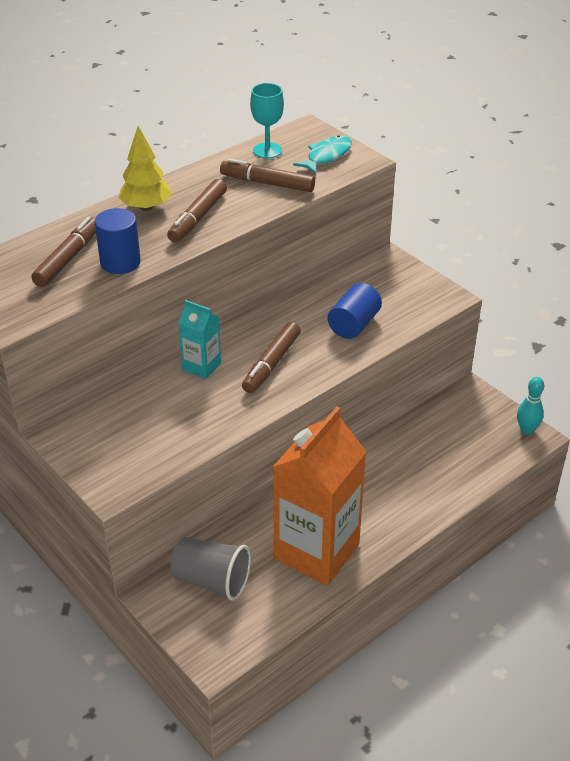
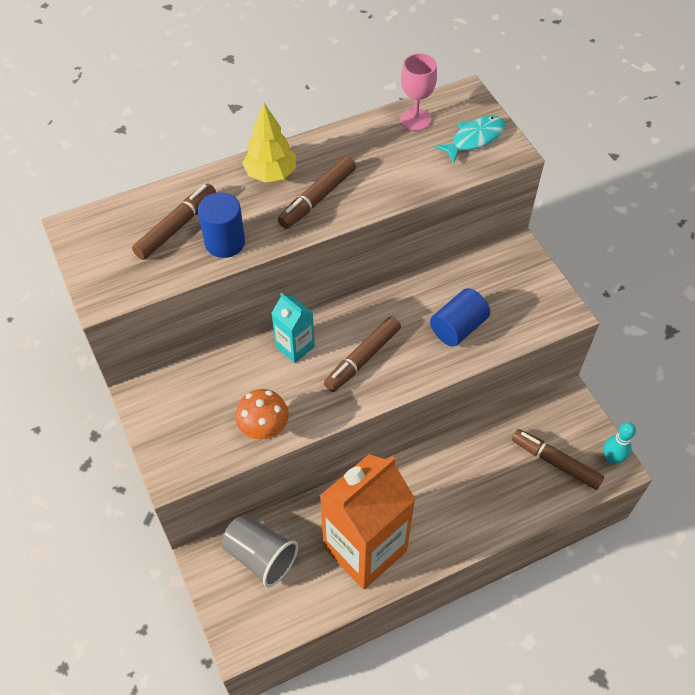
camera: 15 degrees right, 15 degrees up
brown marker [220,158,315,192] -> brown marker moved to [512,429,604,490]
turquoise goblet [250,83,284,158] -> pink goblet [400,53,437,131]
none -> orange mushroom [235,389,289,440]

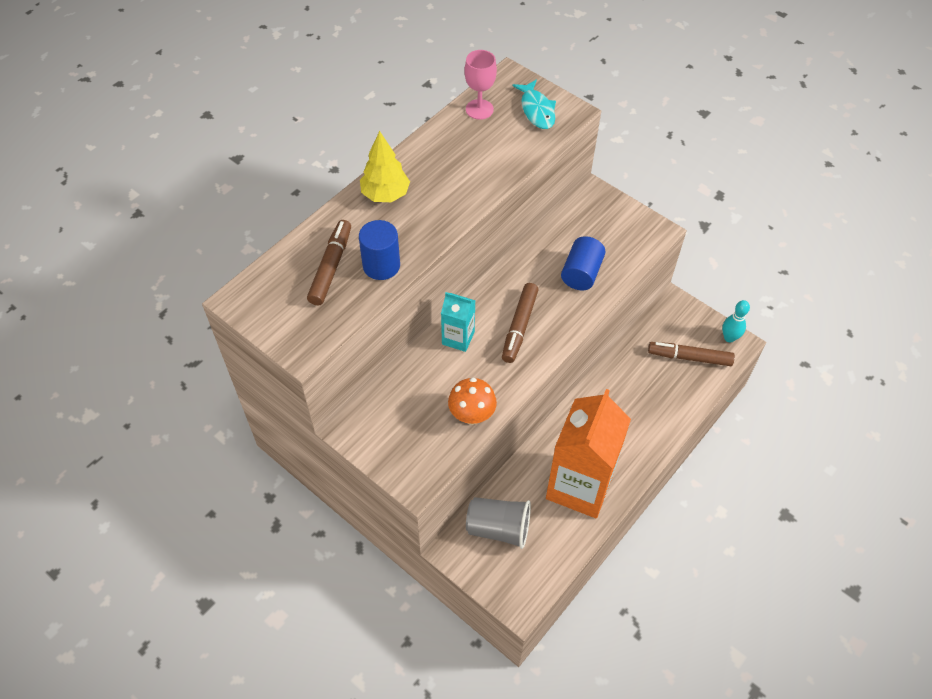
camera: 25 degrees left, 0 degrees up
brown marker [278,156,356,229] -> none
turquoise fish [434,115,505,163] -> turquoise fish turned 135 degrees clockwise [512,80,556,129]

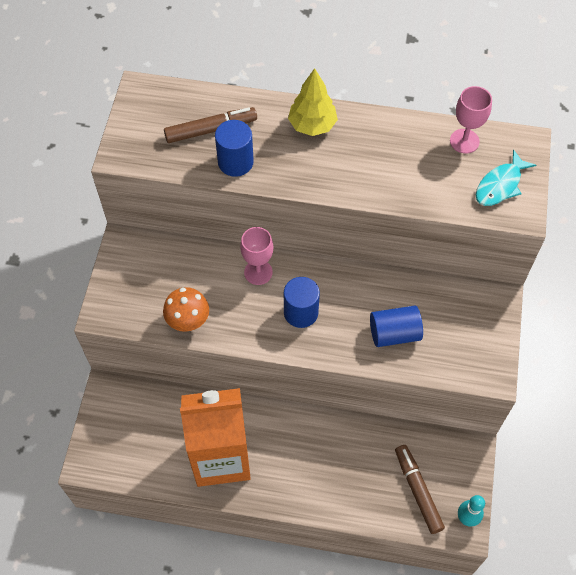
camera: 60 degrees right, 5 degrees up
turquoise carton [441,292,476,352] -> pink goblet [240,227,274,285]
grey cup [466,497,531,549] -> none
brown marker [502,283,538,363] -> blue cylinder [284,277,320,328]

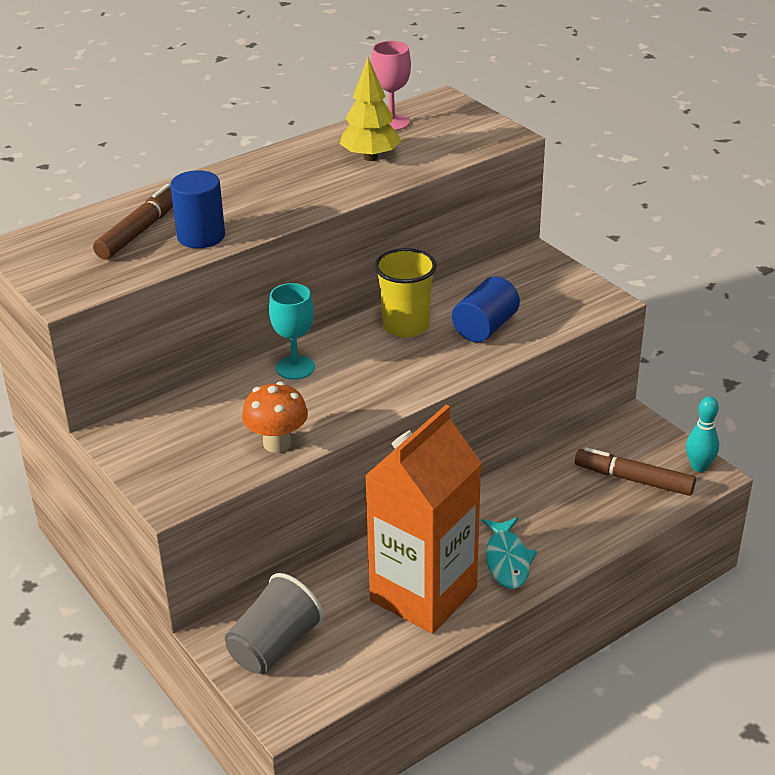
camera: 45 degrees left, 25 degrees down
pink goblet [240,227,274,285] -> turquoise goblet [269,283,315,380]
blue cylinder [284,277,320,328] -> none
yellow tree [288,68,338,136] -> yellow tree moved to [340,58,401,161]
turquoise fish [476,150,536,206] -> turquoise fish moved to [482,517,537,589]
none -> grey cup [225,573,324,674]
none -> yellow cup [374,248,437,337]

